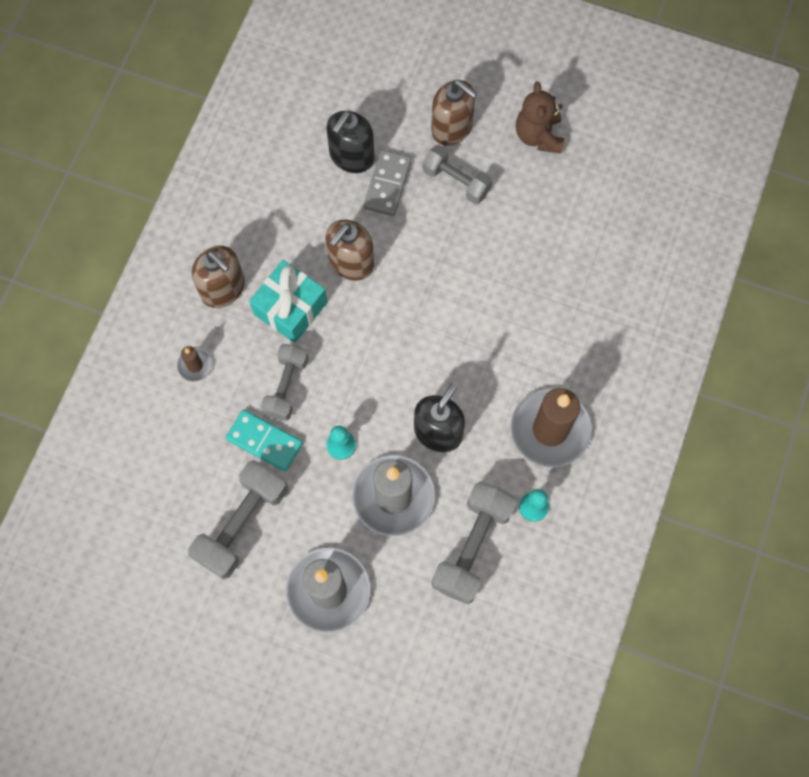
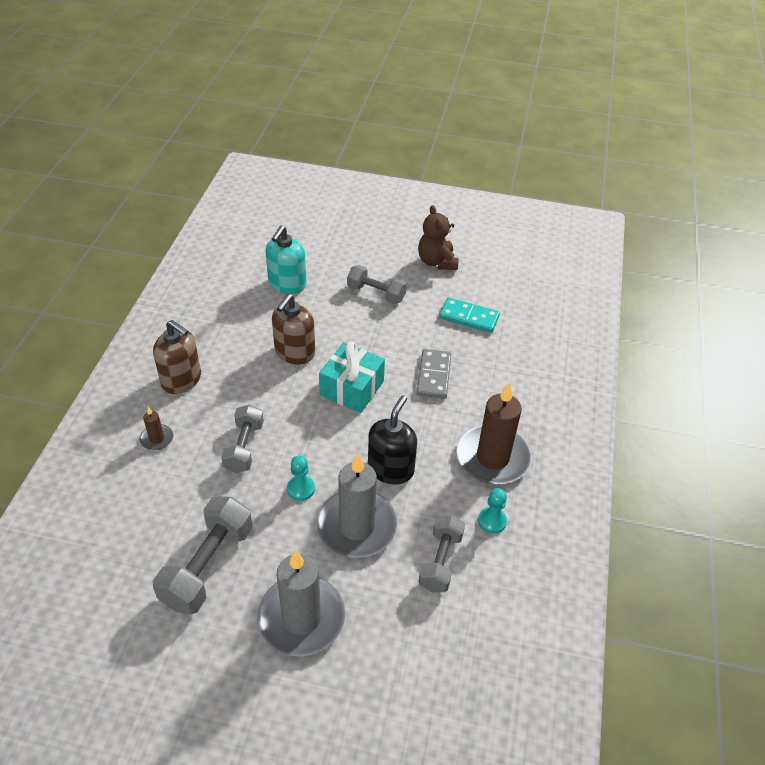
camera: 10 degrees left, 25 degrees down
turquoise domino [226,410,303,471] -> turquoise domino moved to [439,298,500,333]
turquoise gift [249,260,327,343] -> turquoise gift moved to [319,341,385,413]
black soap dispenser [326,110,375,173] -> turquoise soap dispenser [266,225,307,294]
grey domino [364,150,412,216] -> grey domino moved to [417,349,451,399]
brown soap dispenser [431,80,477,146] -> none
grey dumbbell [431,482,517,604] -> grey dumbbell [418,515,465,592], size x0.66

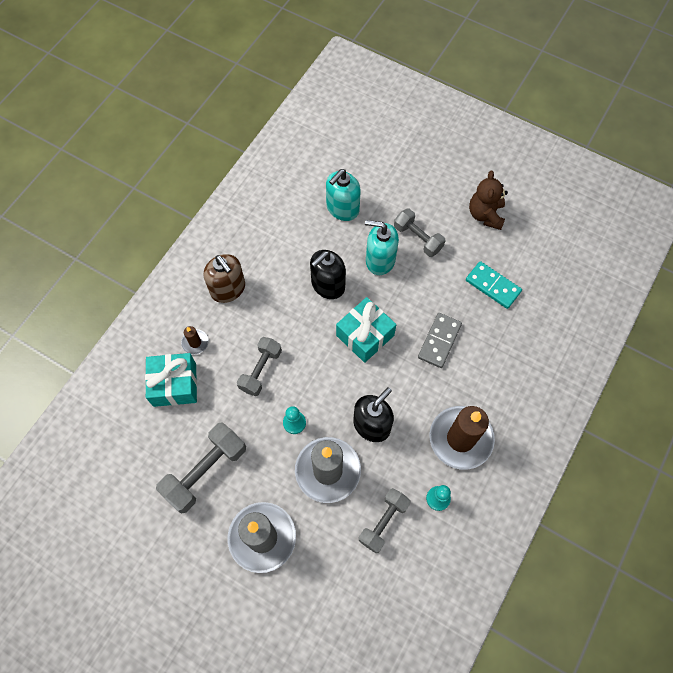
camera: 20 degrees right, 20 degrees up
brown soap dispenser [272,294,315,364] -> black soap dispenser [310,250,346,299]
none -> turquoise gift [145,353,197,407]
none -> turquoise soap dispenser [365,220,399,275]

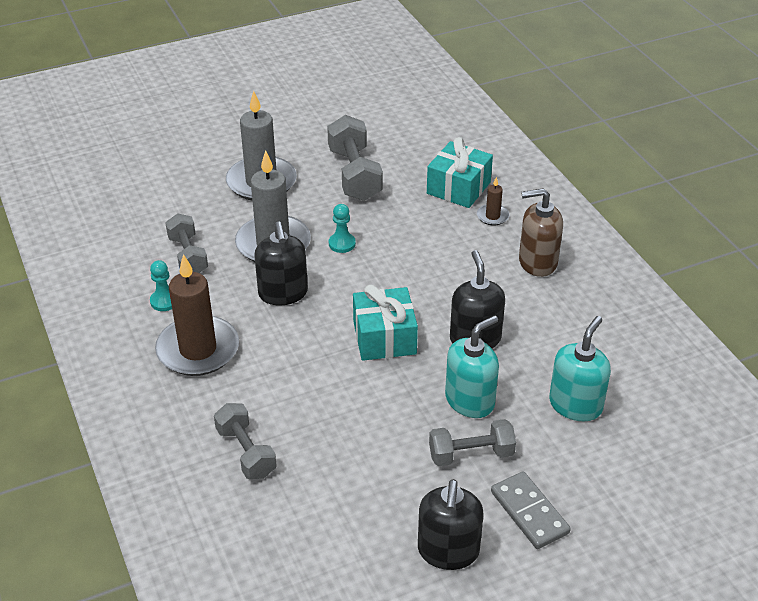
camera: 125 degrees right, 25 degrees down
grey dumbbell [237,337,282,396] -> grey dumbbell moved to [214,403,277,479]
turquoise soap dispenser [326,169,361,221] -> turquoise soap dispenser turned 45 degrees clockwise [549,316,611,421]
grey domino [418,313,462,368] -> grey domino moved to [491,471,571,549]
turquoise domino [466,261,522,309] -> none
brown teddy bear [469,171,508,230] -> black soap dispenser [418,479,484,570]

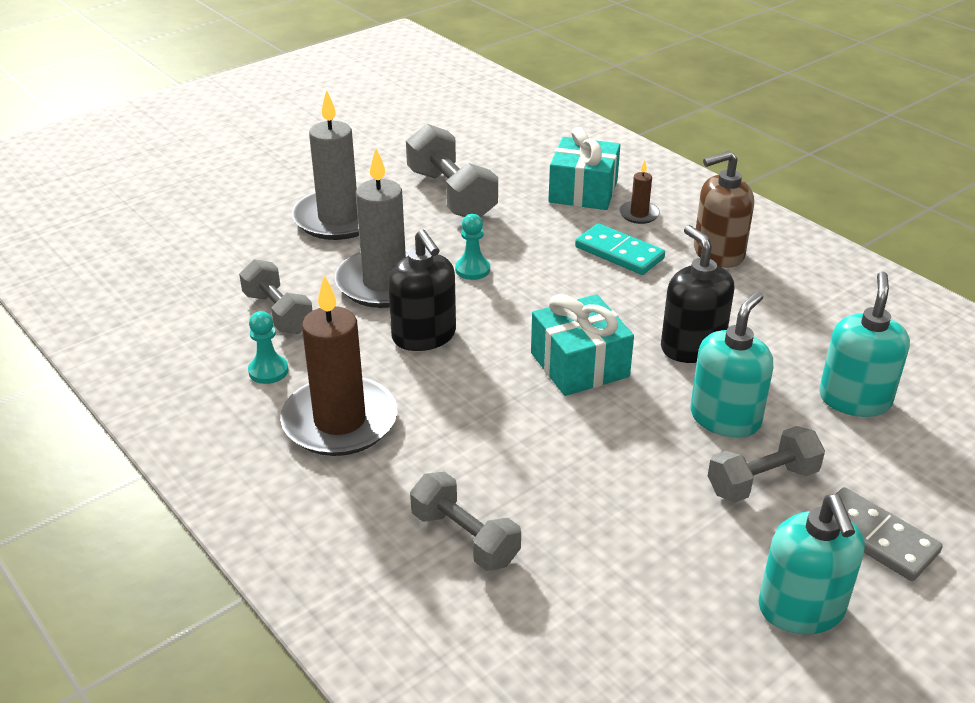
camera: 15 degrees left, 5 degrees down
black soap dispenser [418,479,484,570] -> turquoise soap dispenser [759,494,865,635]
none -> turquoise domino [575,223,665,275]

